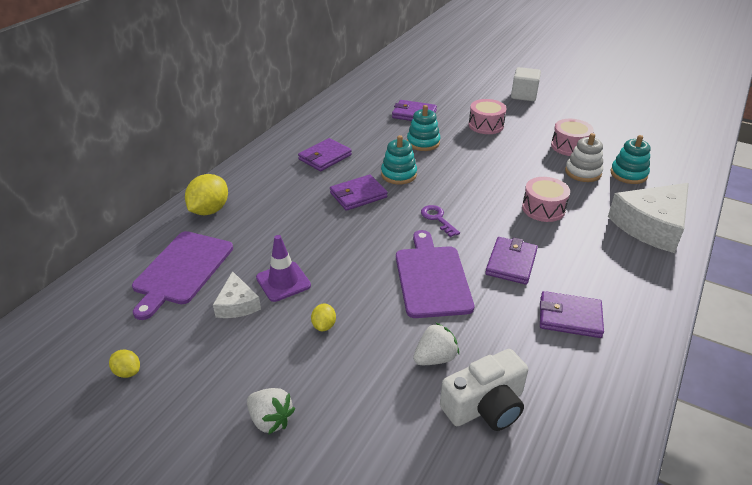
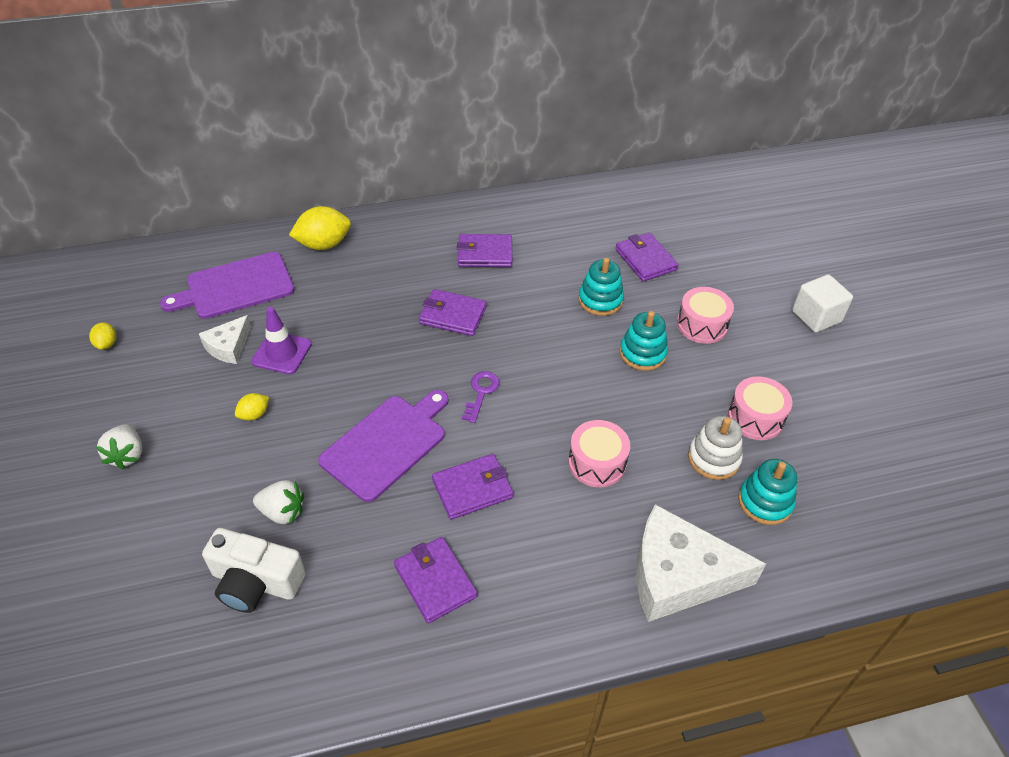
camera: 45 degrees right, 10 degrees up
turquoise stacking toy [381,135,417,184] -> turquoise stacking toy moved to [620,311,668,371]

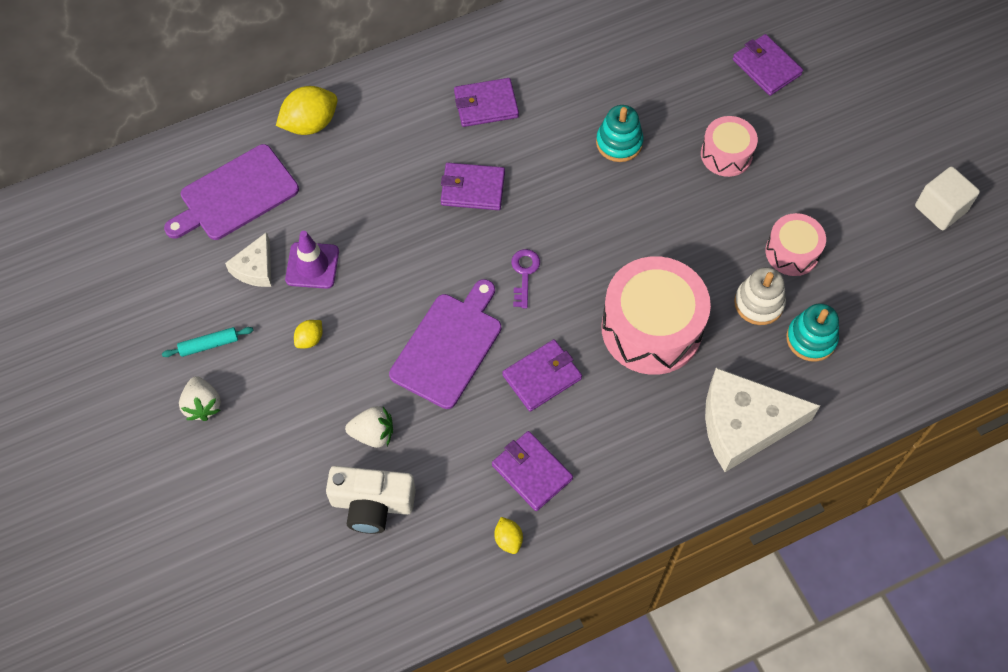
camera: 10 degrees left, 15 degrees up
yellow lemon [89,323,116,350] -> yellow lemon moved to [494,517,523,554]
pink drum [568,420,630,487] -> pink drum [601,256,711,375], size x1.82
purple wallet [615,233,679,282] -> purple wallet moved to [733,34,803,96]
turquoise stacking toy [620,311,668,371] -> none
white cube [792,274,853,333] -> white cube moved to [915,166,980,230]
none -> turquoise rolling pin [162,327,253,357]

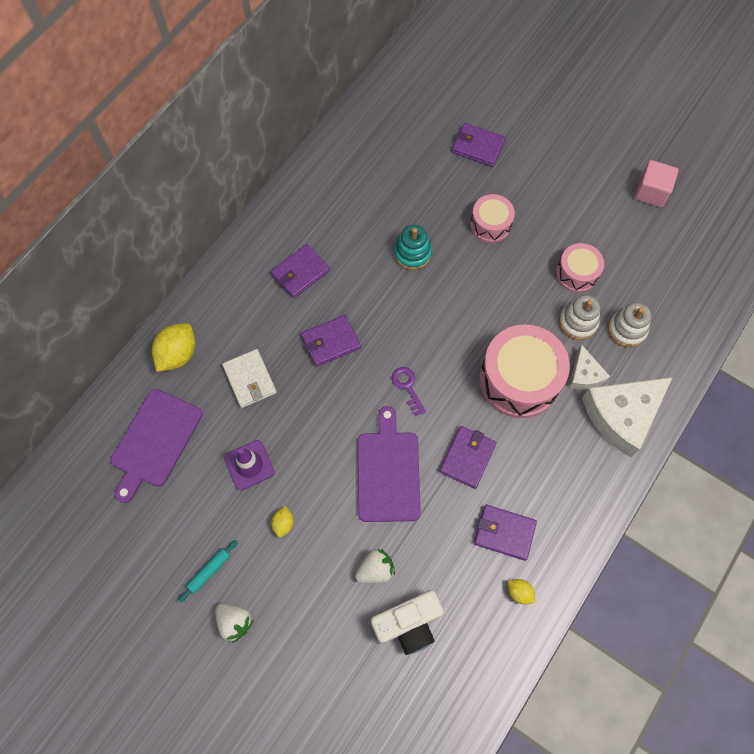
camera: 30 degrees left, 5 degrees up
white cheese [225,232,271,287] -> white cheese moved to [569,344,610,389]
turquoise stacking toy [786,303,839,362] -> white stacking toy [608,302,651,347]
white cube [915,166,980,230] -> pink cube [634,160,679,207]
none -> white wallet [222,349,277,408]

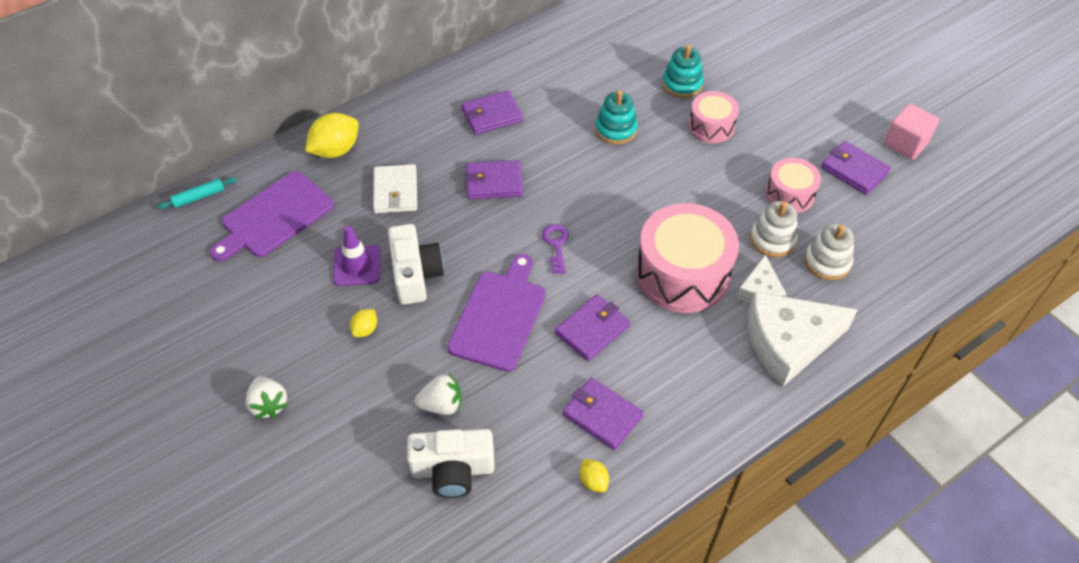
camera: 20 degrees right, 15 degrees down
turquoise rolling pin [178,540,238,602] -> turquoise rolling pin moved to [157,177,237,210]
purple wallet [452,123,506,167] -> purple wallet moved to [821,141,891,195]
none -> white camera [388,224,444,305]
none -> turquoise stacking toy [662,45,704,98]

